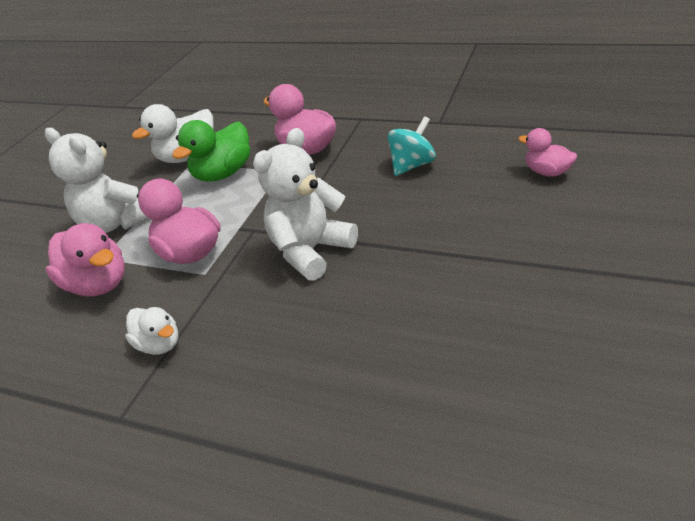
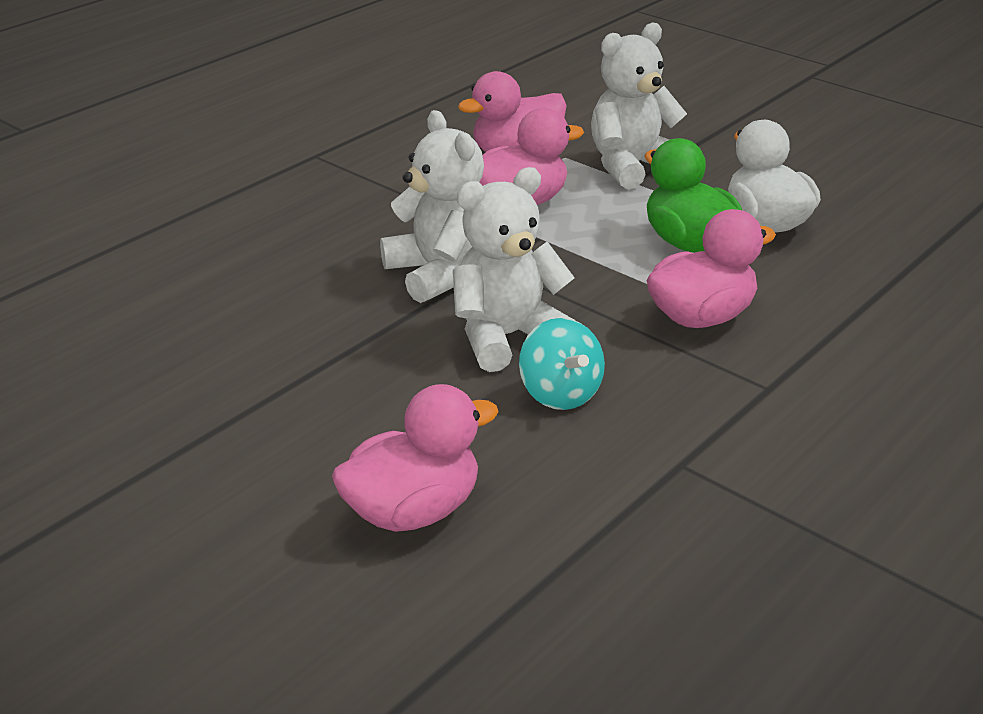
camera: 105 degrees right, 5 degrees down
white duck [125,307,178,355] -> none
pink duck [518,128,577,177] -> pink duck [332,384,499,532], size x1.65
none -> white teddy bear [453,167,576,372]

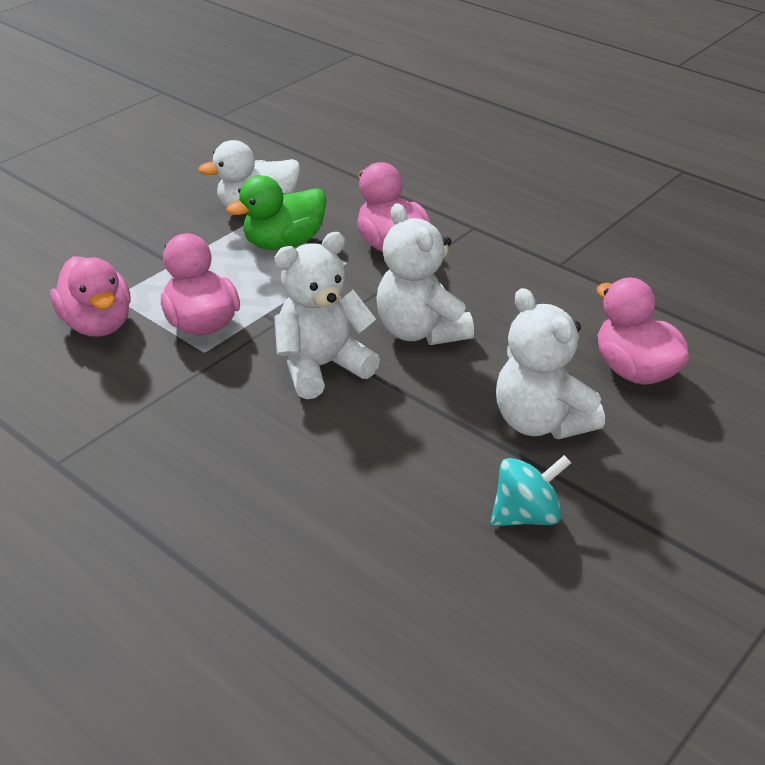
camera: 90 degrees left, 5 degrees up
turquoise spinning top [519,318,605,410] -> turquoise spinning top moved to [491,455,571,526]
white teddy bear [591,23,687,189] -> white teddy bear moved to [496,288,605,439]

